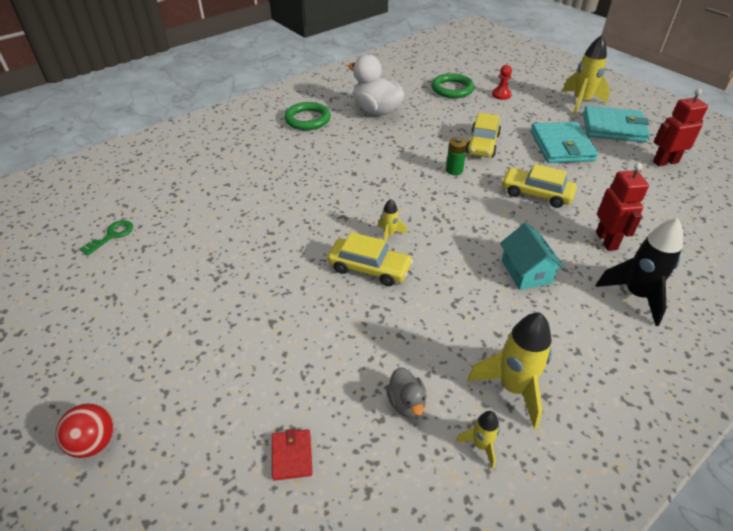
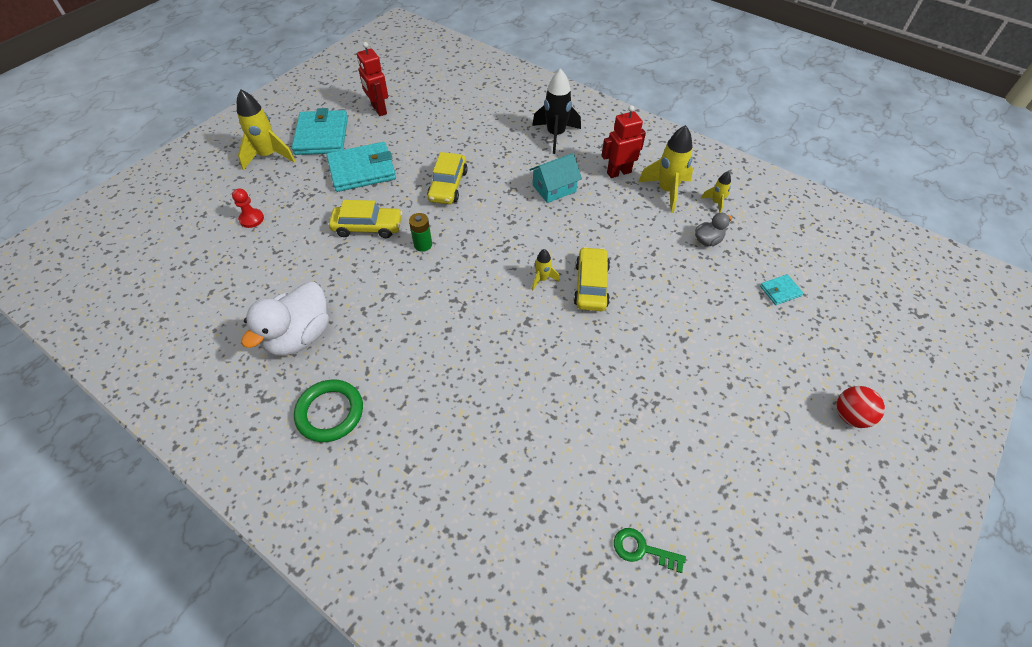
camera: 105 degrees left, 10 degrees up
red wallet [272,429,313,481] -> turquoise wallet [760,274,803,305]
green ring [431,73,474,98] -> none
red robot [596,163,649,251] -> red robot moved to [601,105,646,178]

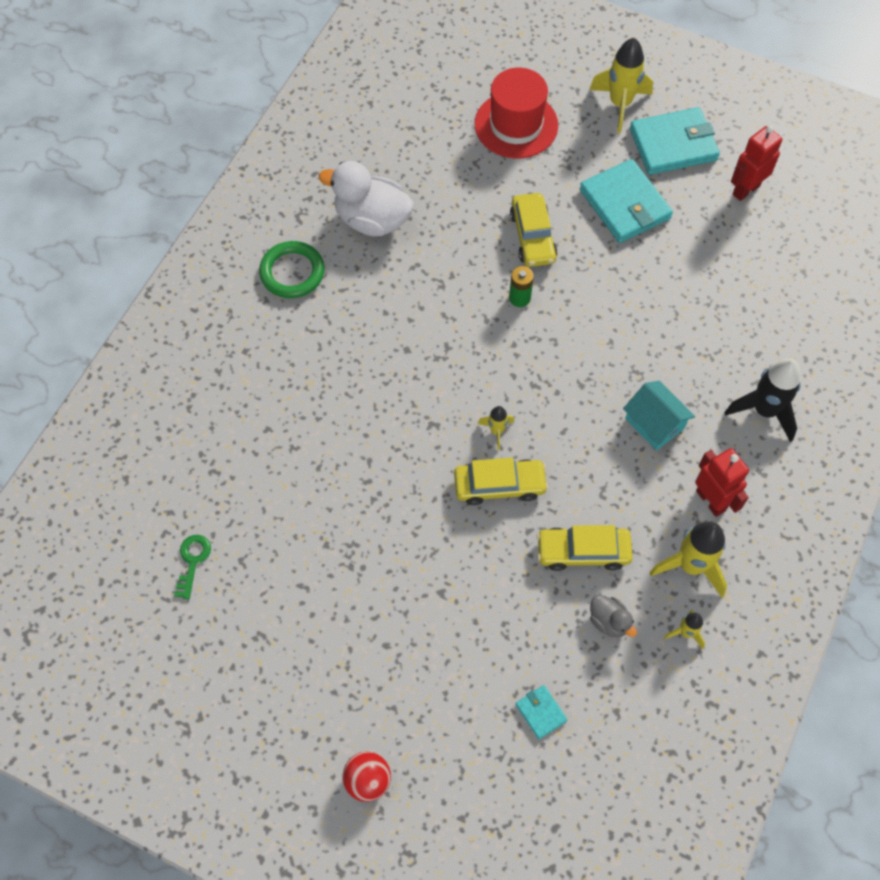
camera: 80 degrees right, 10 degrees up
red pawn [232,188,264,228] -> red hat [475,68,558,159]
yellow car [427,152,468,204] -> yellow car moved to [537,525,633,571]

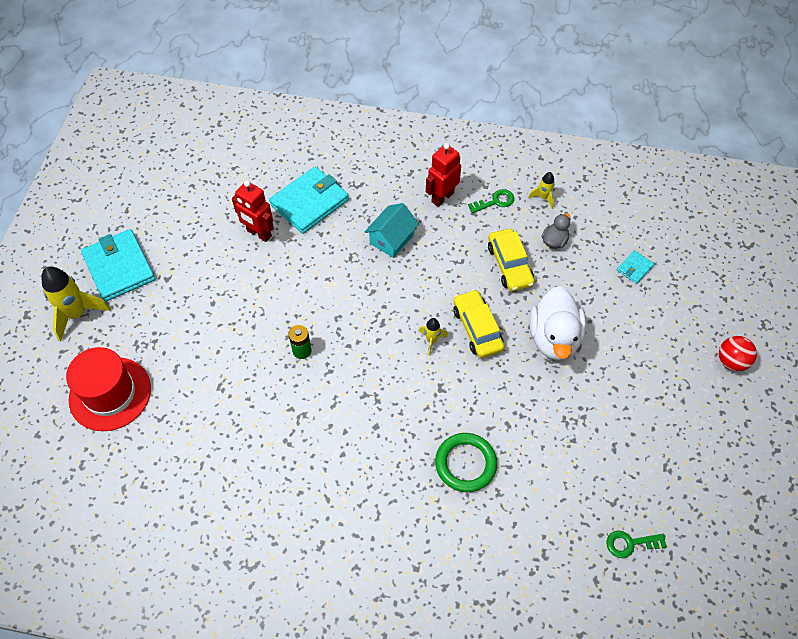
camera: 105 degrees left, 5 degrees down
green ring [259,241,325,298] -> green ring moved to [435,433,497,492]
white duck [319,161,414,237] -> white duck moved to [529,286,586,360]
yellow car [510,193,557,267] -> none
turquoise wallet [580,159,673,243] -> turquoise wallet moved to [269,166,349,234]
yellow rocket [650,521,727,597] -> green key [468,189,514,213]
black rocket [724,358,801,442] -> none
red robot [731,125,782,201] -> red robot moved to [232,181,274,242]

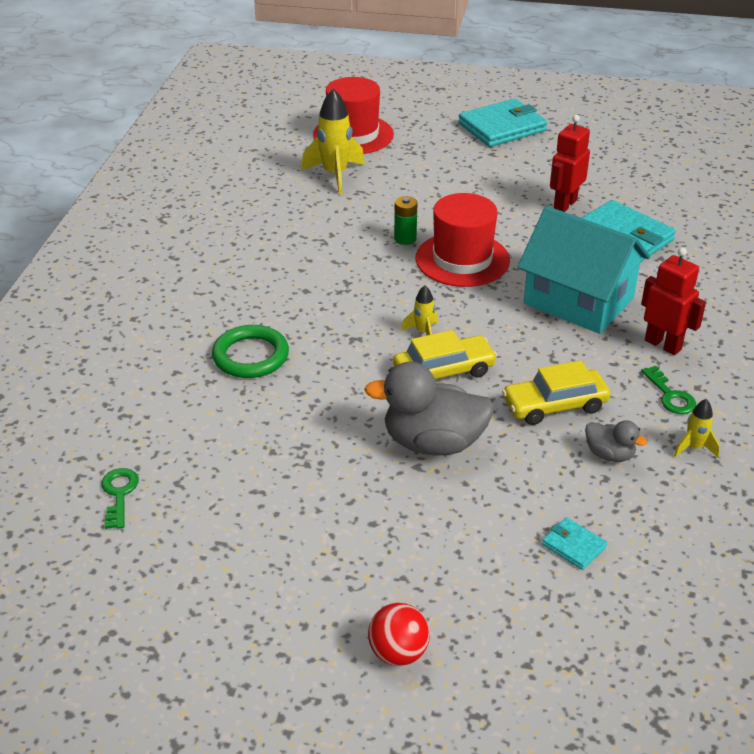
camera: 90 degrees right, 20 degrees down
yellow rocket [42,266,111,342] -> yellow rocket moved to [301,89,365,195]
turquoise house [365,203,419,258] -> turquoise house [518,206,650,334], size x1.80
white duck [529,286,586,360] -> grey duck [364,361,495,455]
none -> red hat [416,193,510,287]

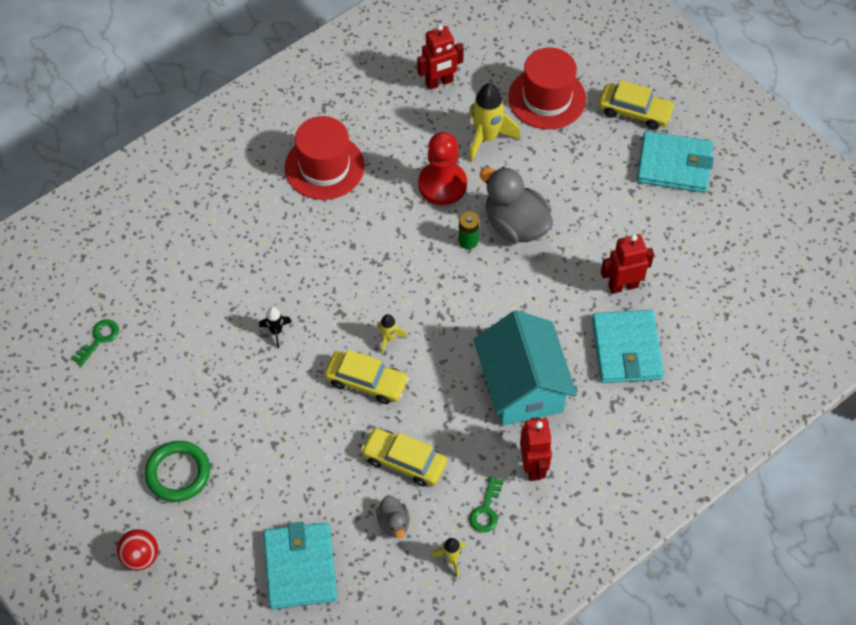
camera: 40 degrees right, 20 degrees up
green ring [212,325,289,378] -> green ring moved to [145,441,210,502]
grey duck [364,361,495,455] -> grey duck moved to [480,167,553,243]
red hat [416,193,510,287] -> red hat moved to [285,116,365,200]
turquoise wallet [542,517,607,570] -> turquoise wallet [263,522,337,609], size x2.18
none -> black rocket [259,307,292,348]
none -> red robot [417,24,464,90]
none -> red pawn [418,132,467,205]
none -> yellow car [599,80,675,130]

